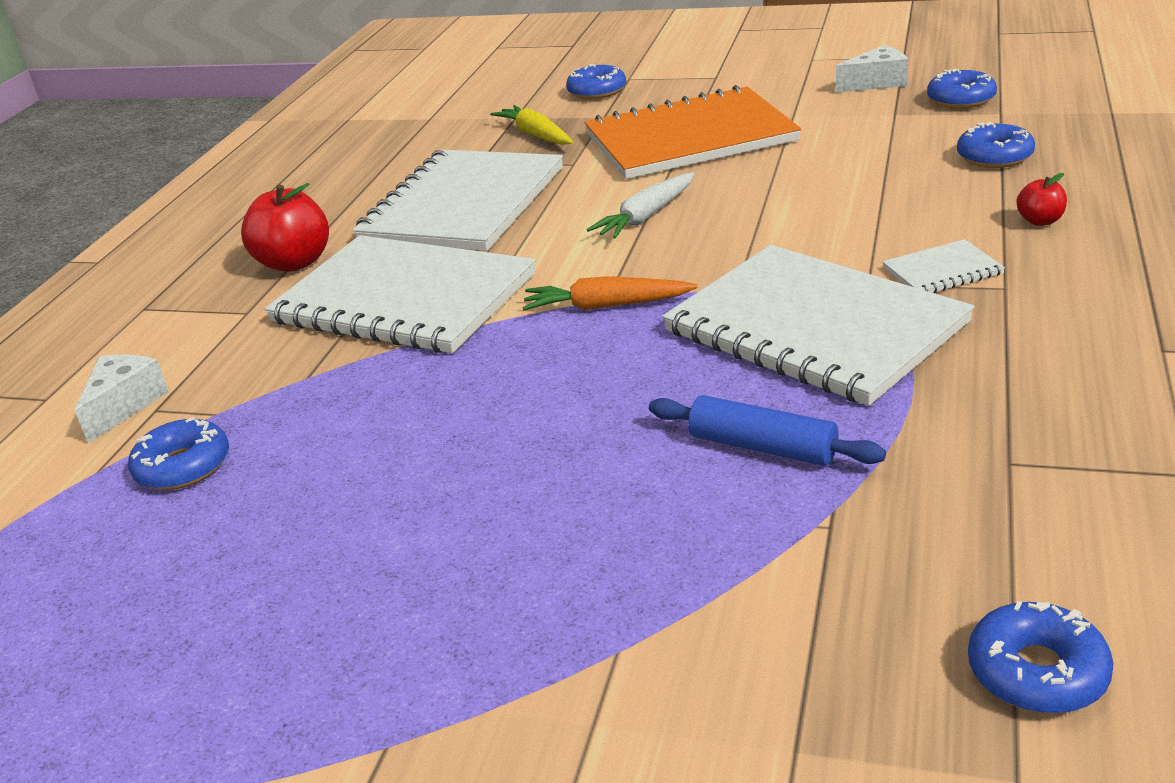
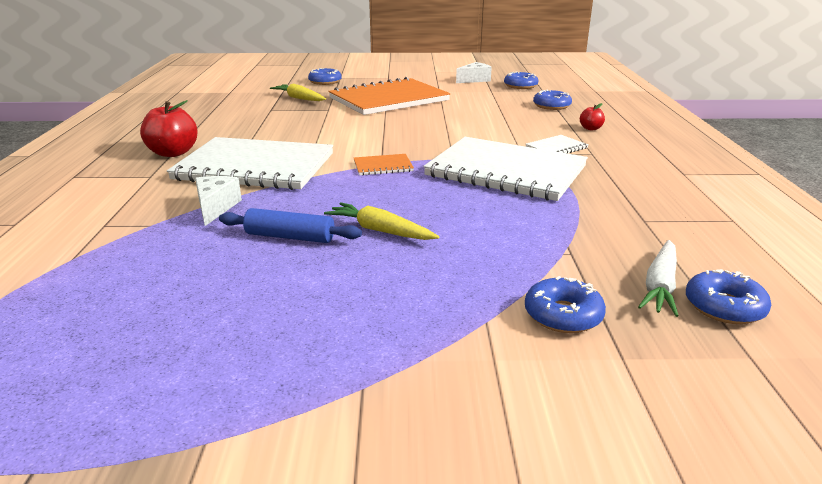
camera: 20 degrees left, 5 degrees down
white cheese [74,354,169,444] -> white cheese moved to [195,176,242,226]
blue donut [128,417,229,490] -> blue donut moved to [525,276,606,333]
white notebook [353,150,563,251] -> none
orange carrot [522,276,698,311] -> orange notebook [354,154,414,176]
white carrot [587,172,695,239] -> white carrot moved to [638,240,679,317]
blue rolling pin [649,395,886,466] -> blue rolling pin moved to [219,208,362,243]
none -> yellow carrot [324,202,439,240]

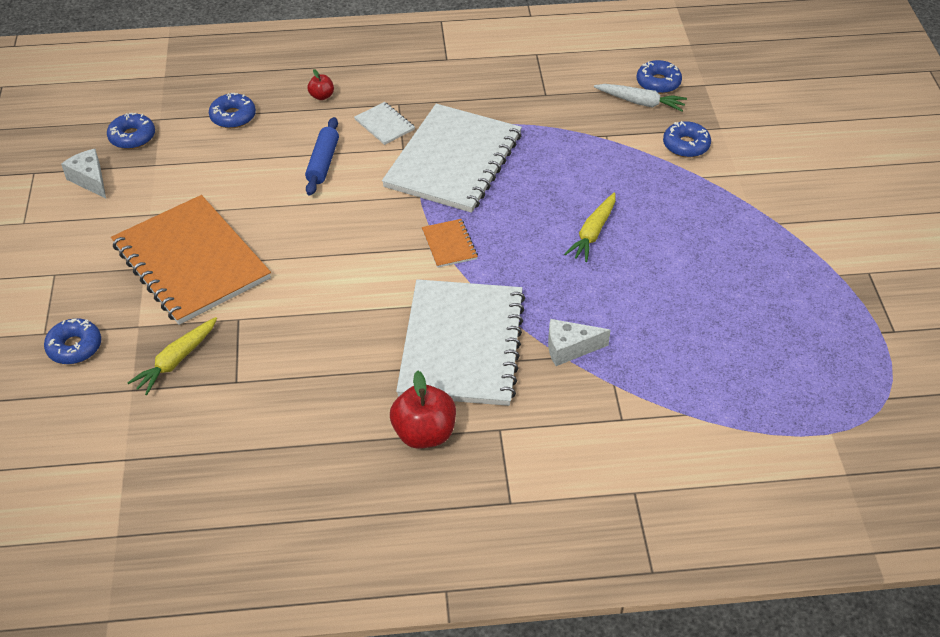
camera: 95 degrees left, 20 degrees up
blue rolling pin [219,208,362,243] -> blue rolling pin moved to [305,117,339,196]

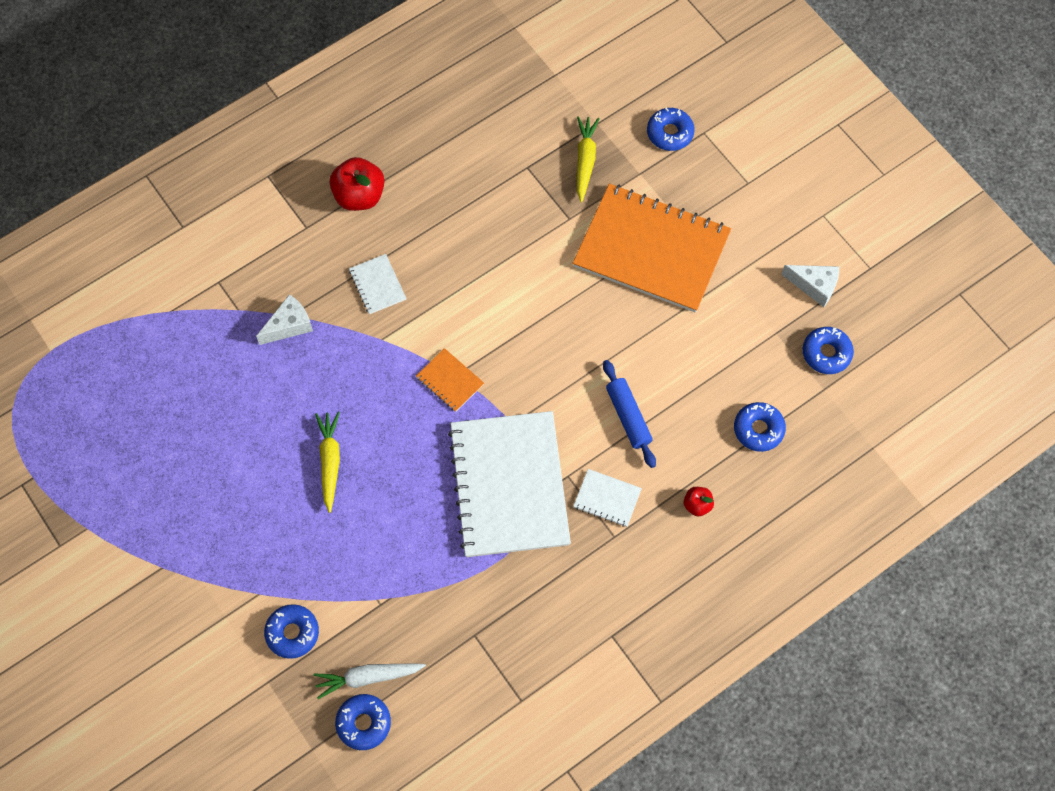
camera: 150 degrees right, 20 degrees up
white notebook [396,279,525,406] -> white notebook [349,254,406,314], size x0.41

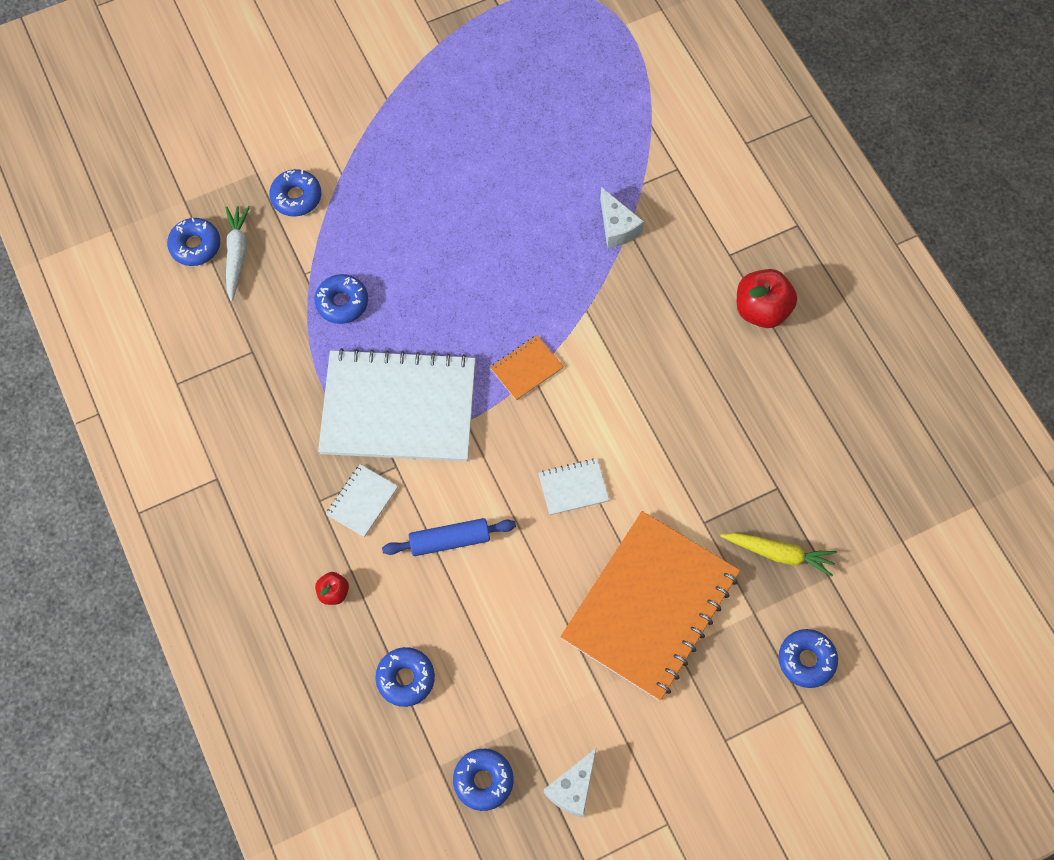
camera: 100 degrees right, 0 degrees up
yellow carrot [315,412,340,513] -> none
white notebook [349,254,406,314] -> white notebook moved to [538,458,609,515]
none -> blue donut [315,274,368,324]

